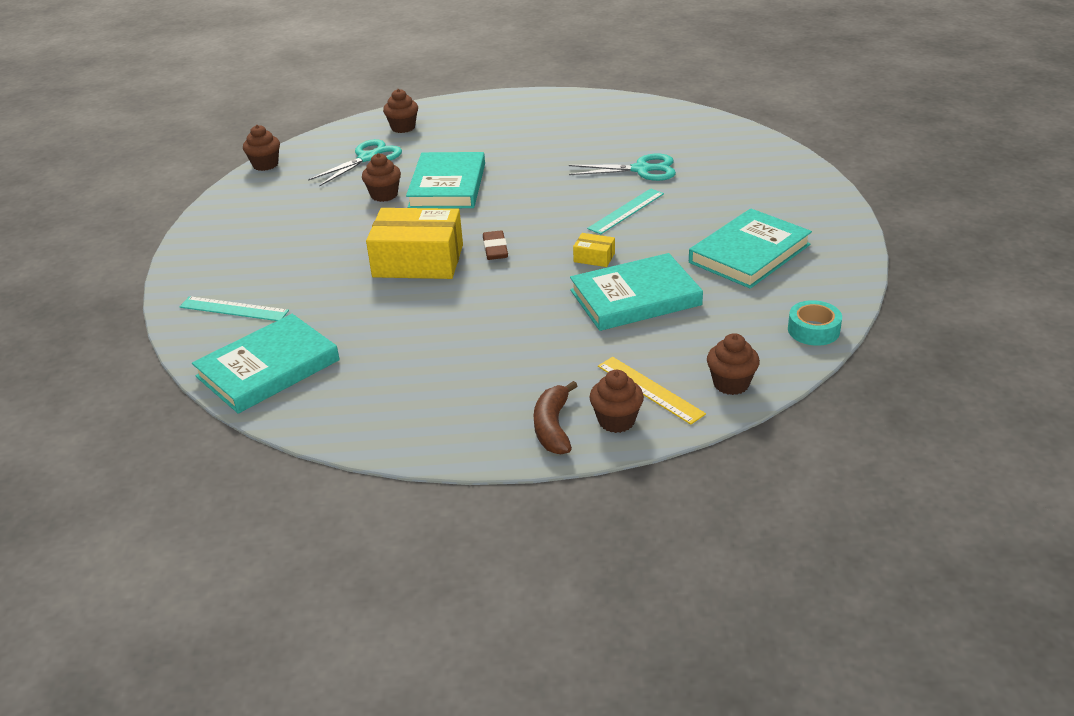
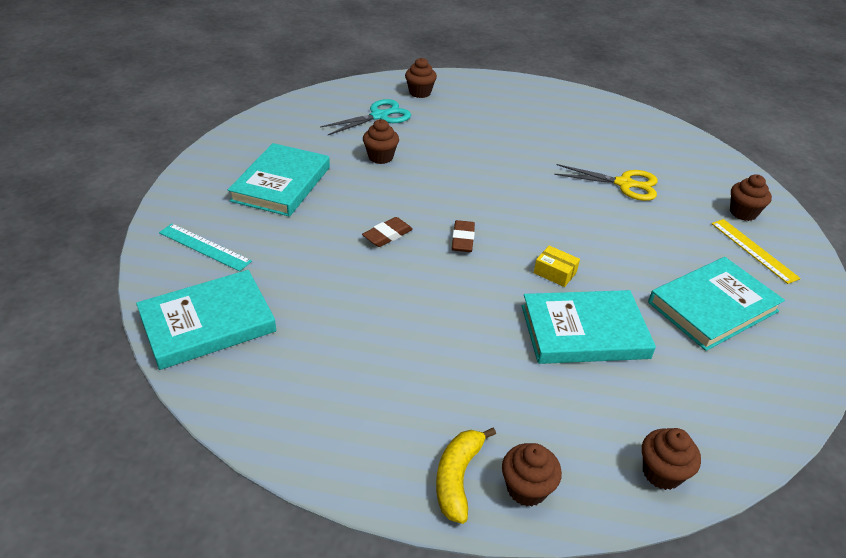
camera: 10 degrees right, 5 degrees up
brown cupcake [243,125,280,171] -> brown cupcake moved to [730,174,772,221]
yellow box [366,208,463,279] -> brown eraser [362,217,413,247]
turquoise book [406,152,485,208] -> turquoise book moved to [228,143,330,217]
brown banana [534,381,577,454] -> yellow banana [436,428,496,524]
turquoise scissors [569,154,676,181] -> yellow scissors [554,164,658,201]
turquoise ruler [587,188,664,234] -> none
yellow ruler [598,357,706,425] -> yellow ruler moved to [711,219,801,284]
turquoise tape [788,300,842,346] -> none

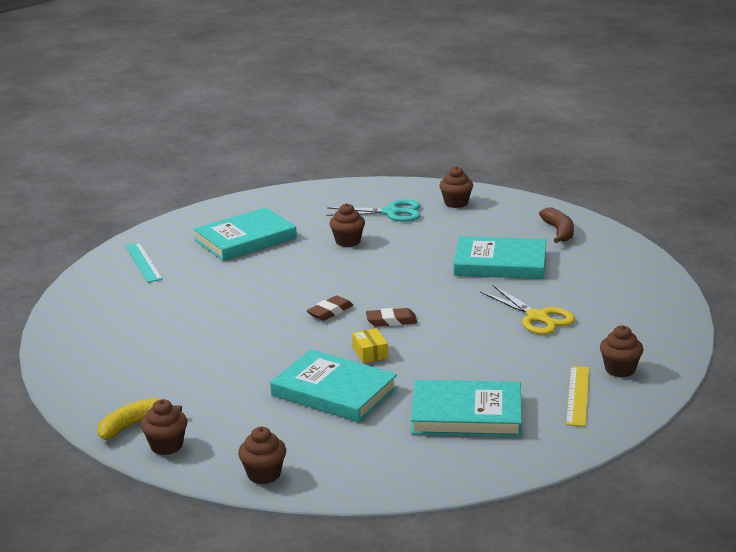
camera: 40 degrees right, 15 degrees down
turquoise book [136,270,277,370] -> turquoise book moved to [454,236,546,279]
brown eraser [362,217,413,247] -> brown eraser moved to [366,308,417,327]
none -> brown banana [539,207,574,243]

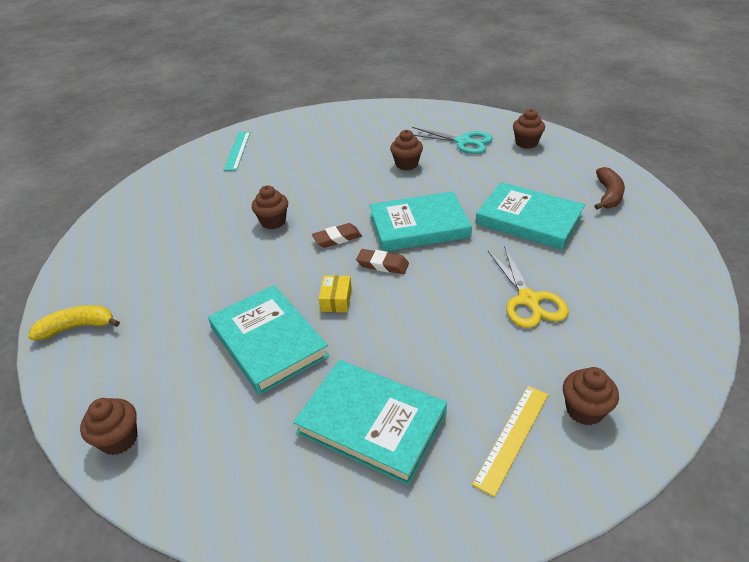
camera: 25 degrees right, 15 degrees up
brown cupcake [141,399,187,455] -> brown cupcake moved to [252,185,288,229]
turquoise book [193,207,297,261] -> turquoise book moved to [369,191,472,251]

